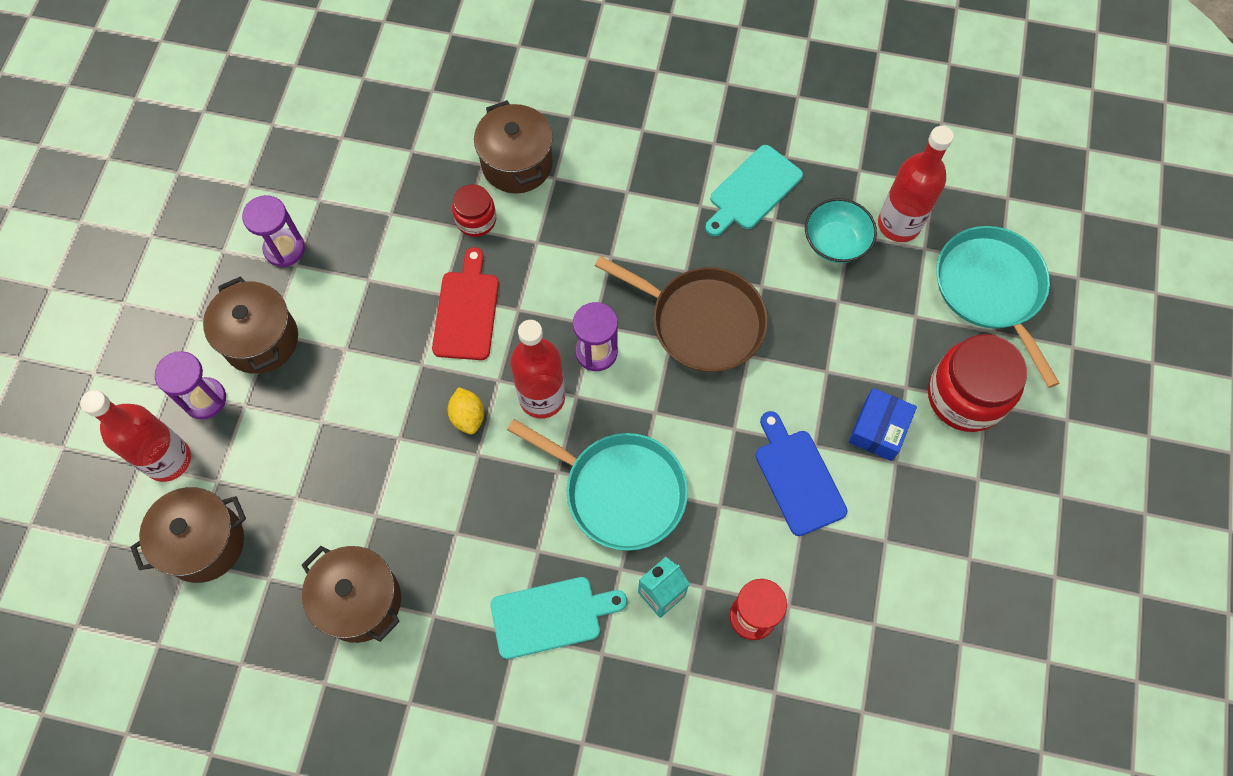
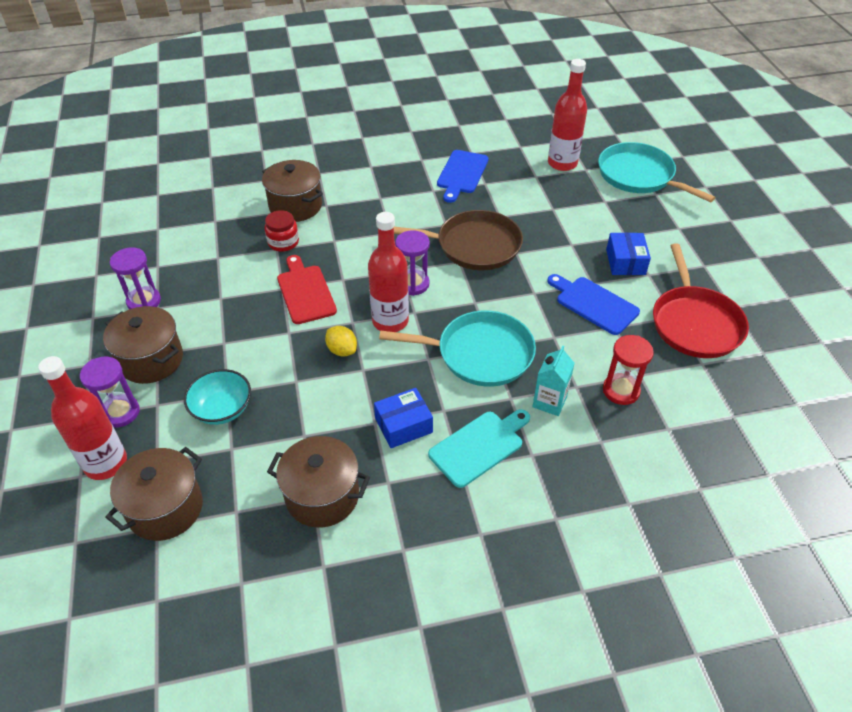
camera: 25 degrees left, 20 degrees down
turquoise cutting board [705,145,803,236] -> blue cutting board [437,150,489,203]
turquoise bowl [805,198,877,263] -> turquoise bowl moved to [184,369,251,425]
red jar [928,334,1027,432] -> none
none -> blue box [374,388,433,448]
none -> red pan [653,244,749,358]

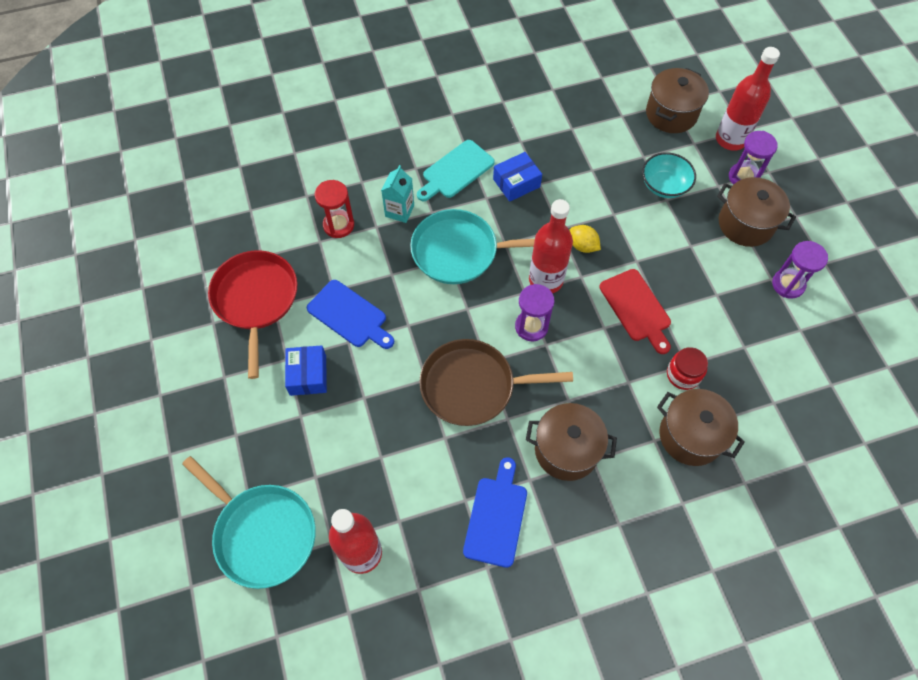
camera: 175 degrees right, 15 degrees up
brown pot [267,436,370,528] -> brown pot moved to [526,403,617,481]

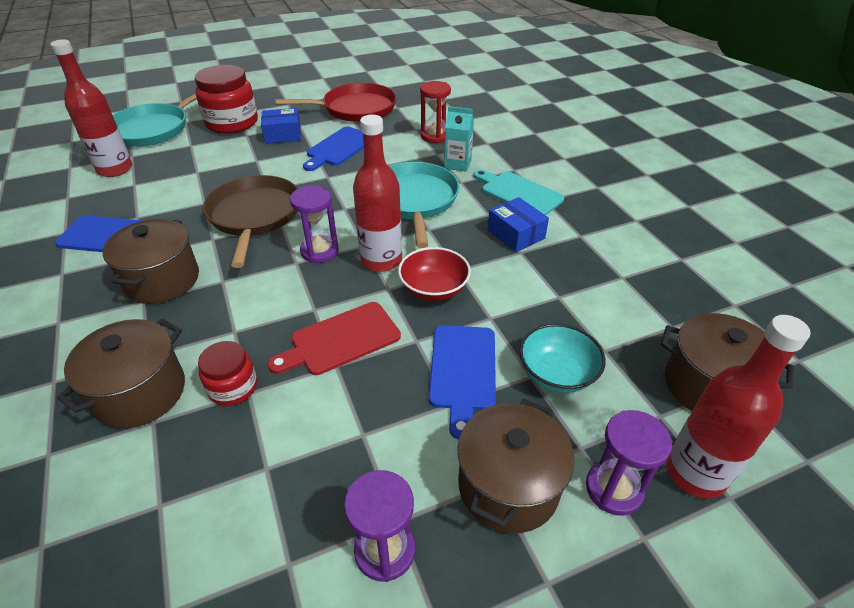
camera: 85 degrees right, 20 degrees down
yellow lemon [569,225,601,253] -> red bowl [398,247,471,301]
none -> red jar [195,65,258,134]
none -> blue cutting board [429,325,496,439]

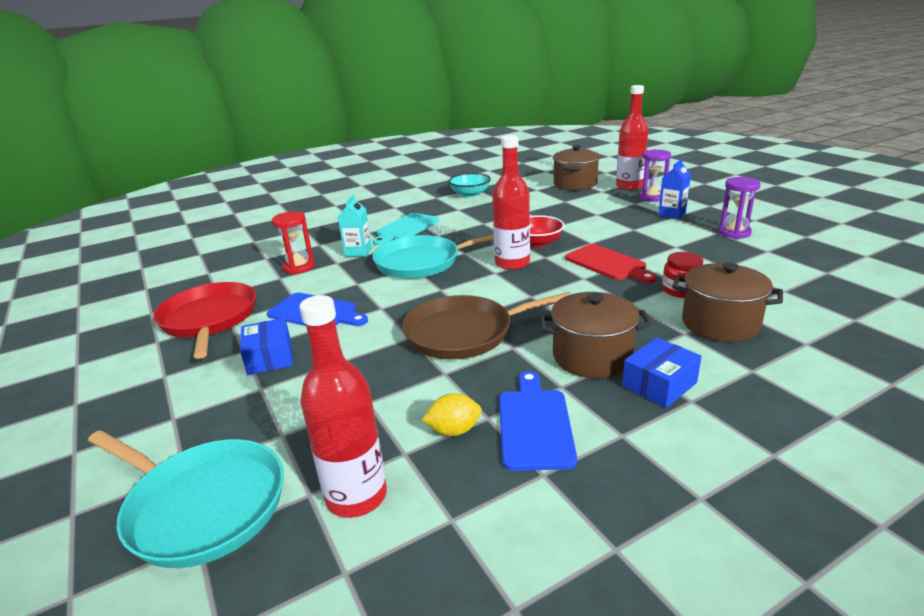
camera: 95 degrees left, 15 degrees down
red jar [195,65,258,134] -> none
purple hourglass [290,185,339,263] -> none
blue cutting board [429,325,496,439] -> none
brown pot [457,399,574,533] -> blue carton [658,159,691,219]
blue box [488,197,549,252] -> blue box moved to [622,337,702,408]
turquoise bowl [520,324,606,393] -> turquoise bowl moved to [449,173,491,198]
none -> yellow lemon [422,393,482,436]

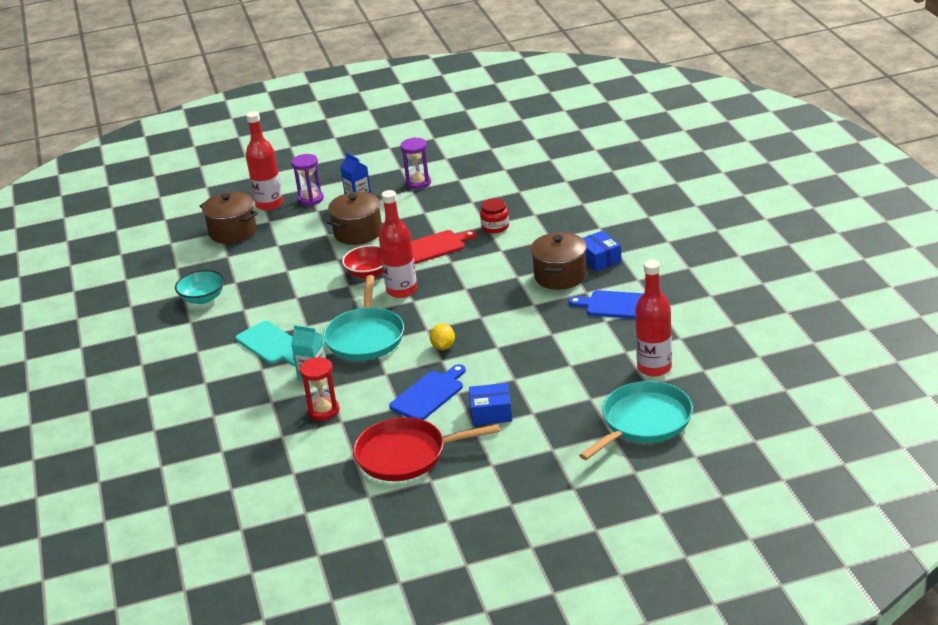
camera: 75 degrees left, 5 degrees up
brown pan [402,292,571,359] -> none
yellow lemon [422,393,482,436] -> yellow lemon moved to [430,323,455,350]
brown pot [672,263,783,342] -> brown pot moved to [327,192,382,245]

